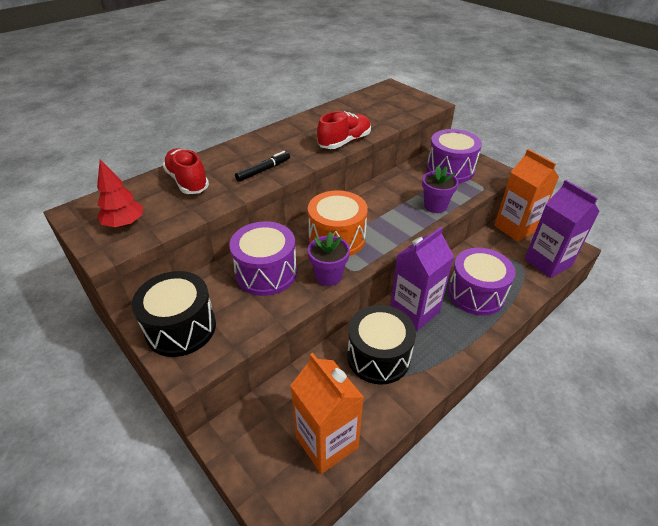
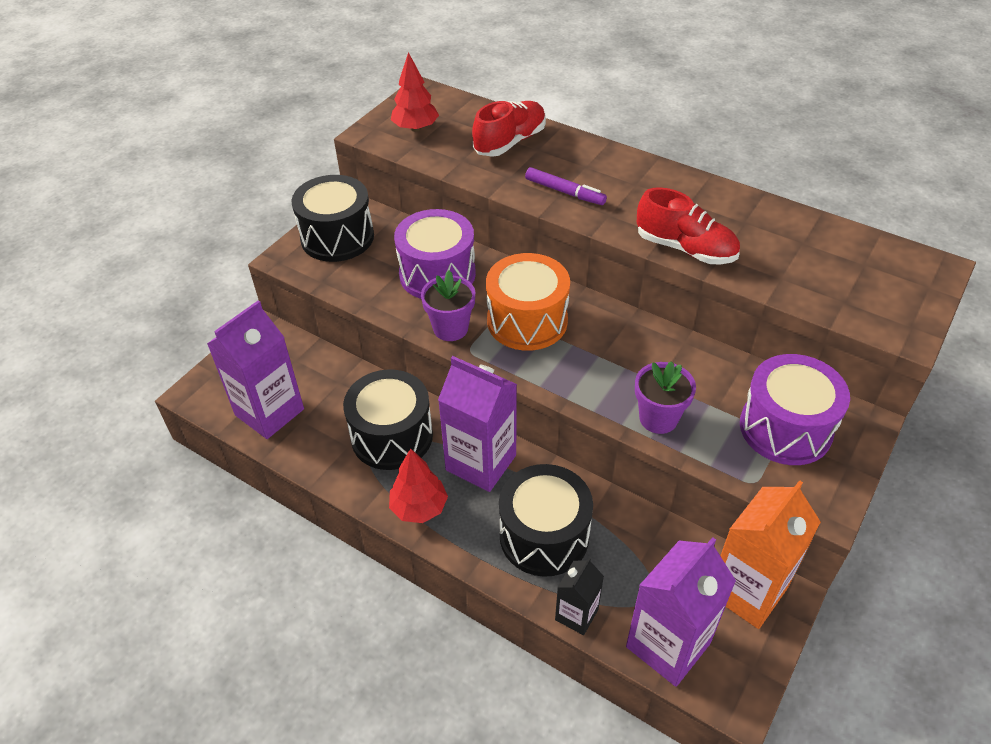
camera: 75 degrees right, 5 degrees up
black marker [235,151,290,182] -> purple marker [525,167,607,205]
orange carton [290,353,364,474] -> purple carton [207,301,304,439]
purple drum [448,248,516,315] -> black drum [499,464,593,577]
none -> red tree [389,448,448,523]
none -> black carton [555,557,604,635]

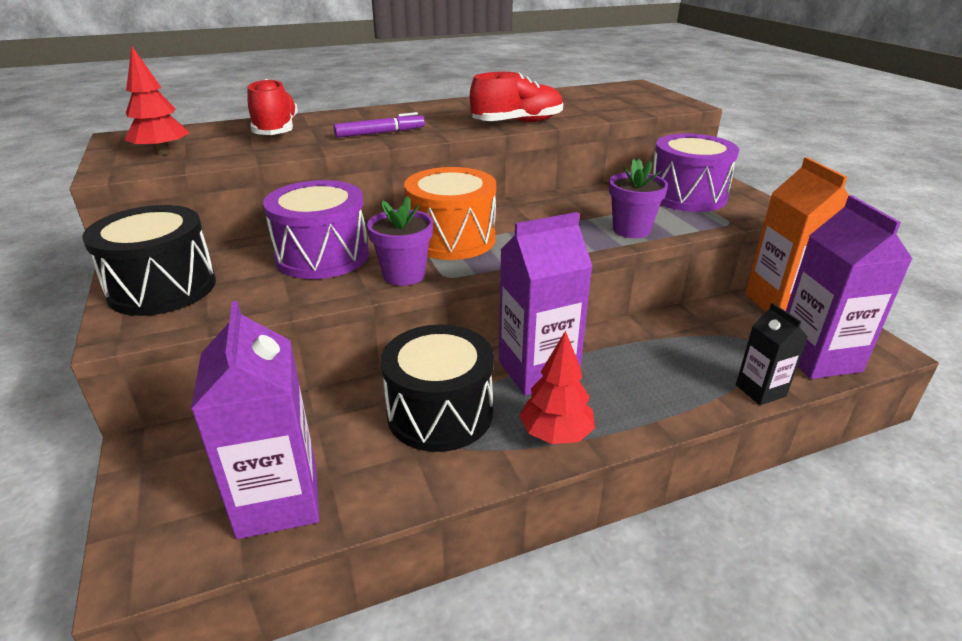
camera: 55 degrees left, 15 degrees down
black drum [499,464,593,577] -> none

